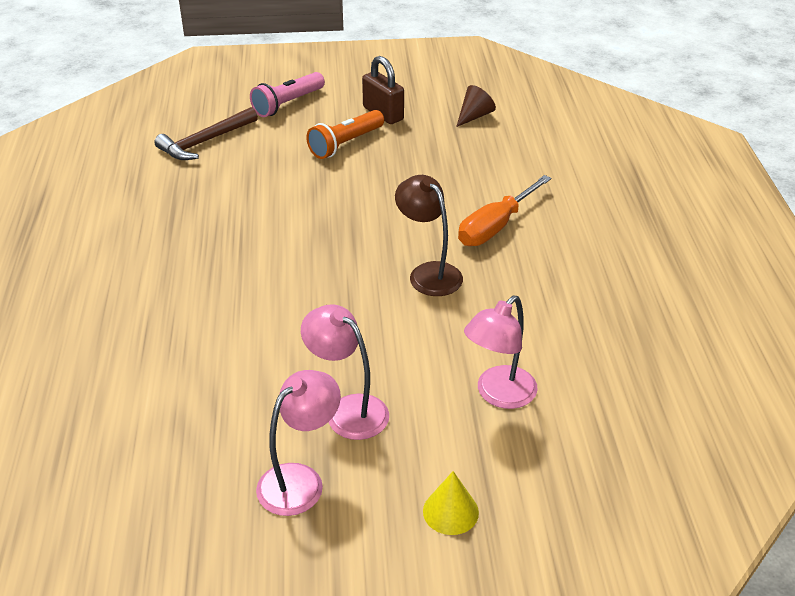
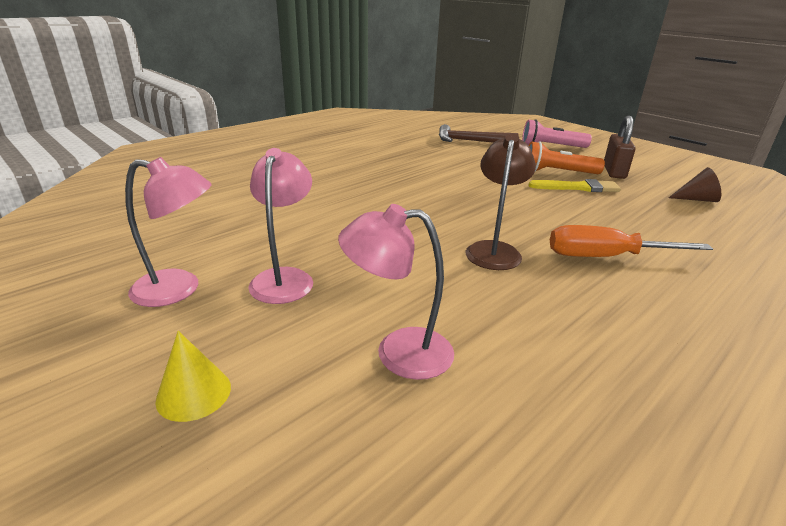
camera: 50 degrees right, 10 degrees down
none -> yellow brush [528,179,621,192]

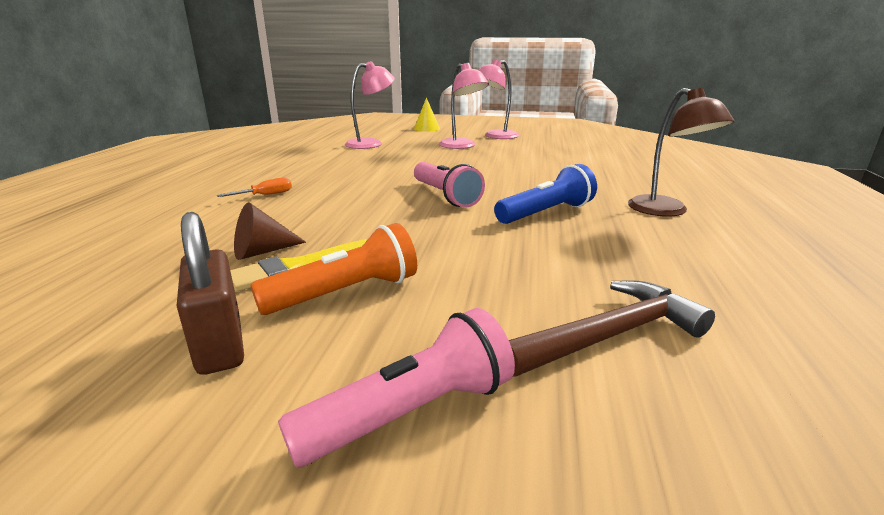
camera: 145 degrees right, 5 degrees down
brown lamp [466,133,536,270] -> brown lamp moved to [628,88,735,217]
orange screwdriver [550,225,713,257] -> orange screwdriver [217,177,292,197], size x0.49
brown cone [668,167,721,202] -> brown cone moved to [234,202,306,260]
none -> pink flashlight [414,162,485,207]
none -> blue flashlight [494,164,597,224]

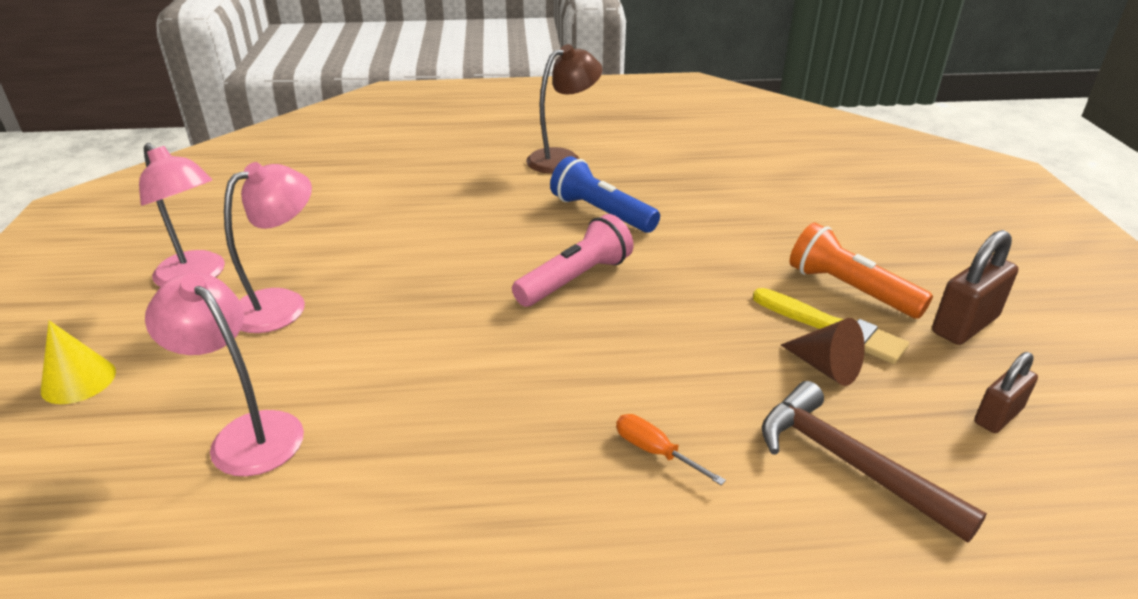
camera: 105 degrees left, 10 degrees up
pink flashlight [278,308,515,467] -> none
brown hammer [509,280,715,377] -> brown hammer moved to [762,381,987,543]
none -> brown padlock [974,352,1038,433]

